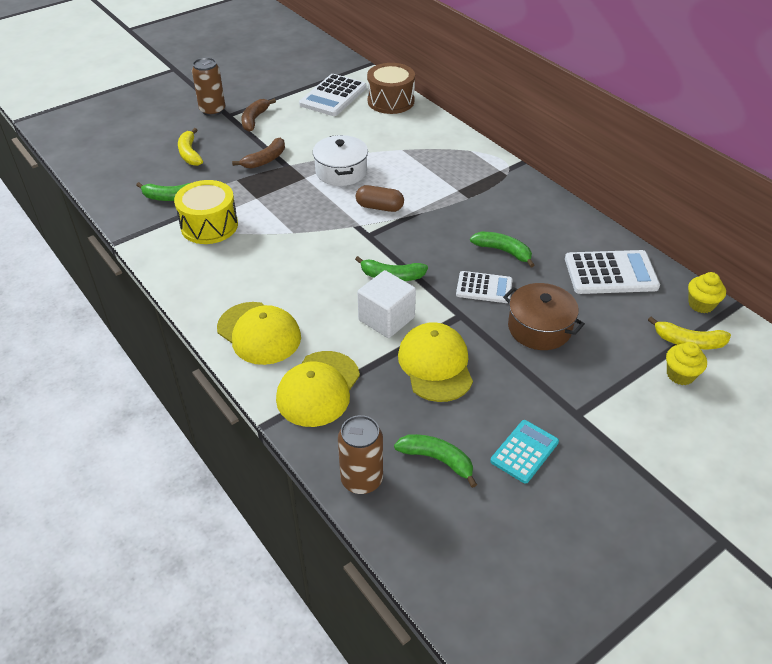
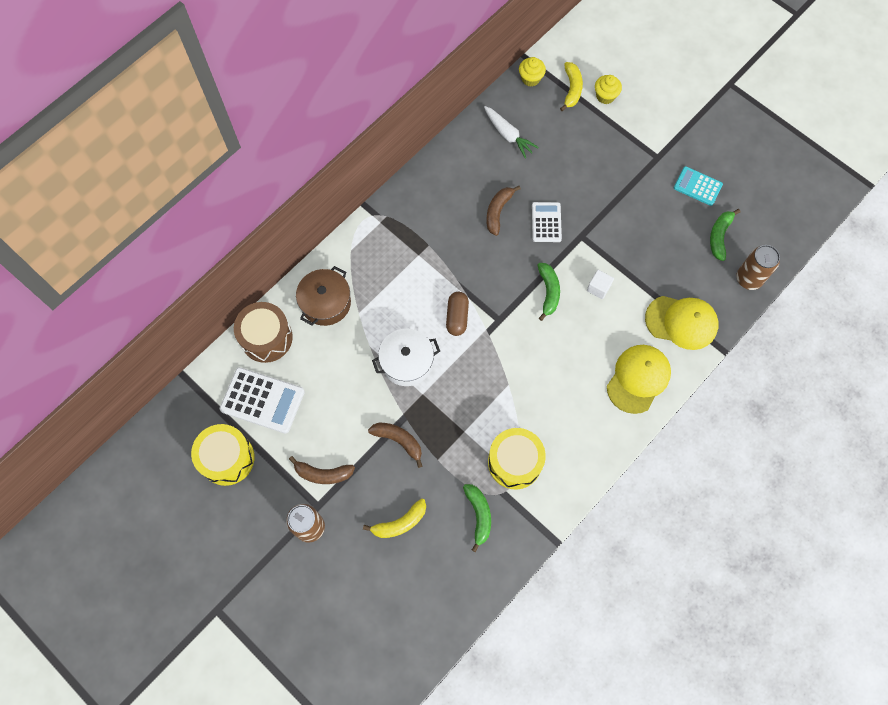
camera: 100 degrees left, 25 degrees up
white cube [358,270,416,338] -> white cube [587,270,614,299], size x0.57
yellow cap [398,322,473,402] -> none
green banana [470,232,534,267] -> brown banana [487,186,521,236]
brown pot [503,283,585,350] -> brown pot moved to [296,266,351,326]
white calculator [565,250,660,294] -> white carrot [484,106,539,159]
none -> yellow drum [191,424,255,486]

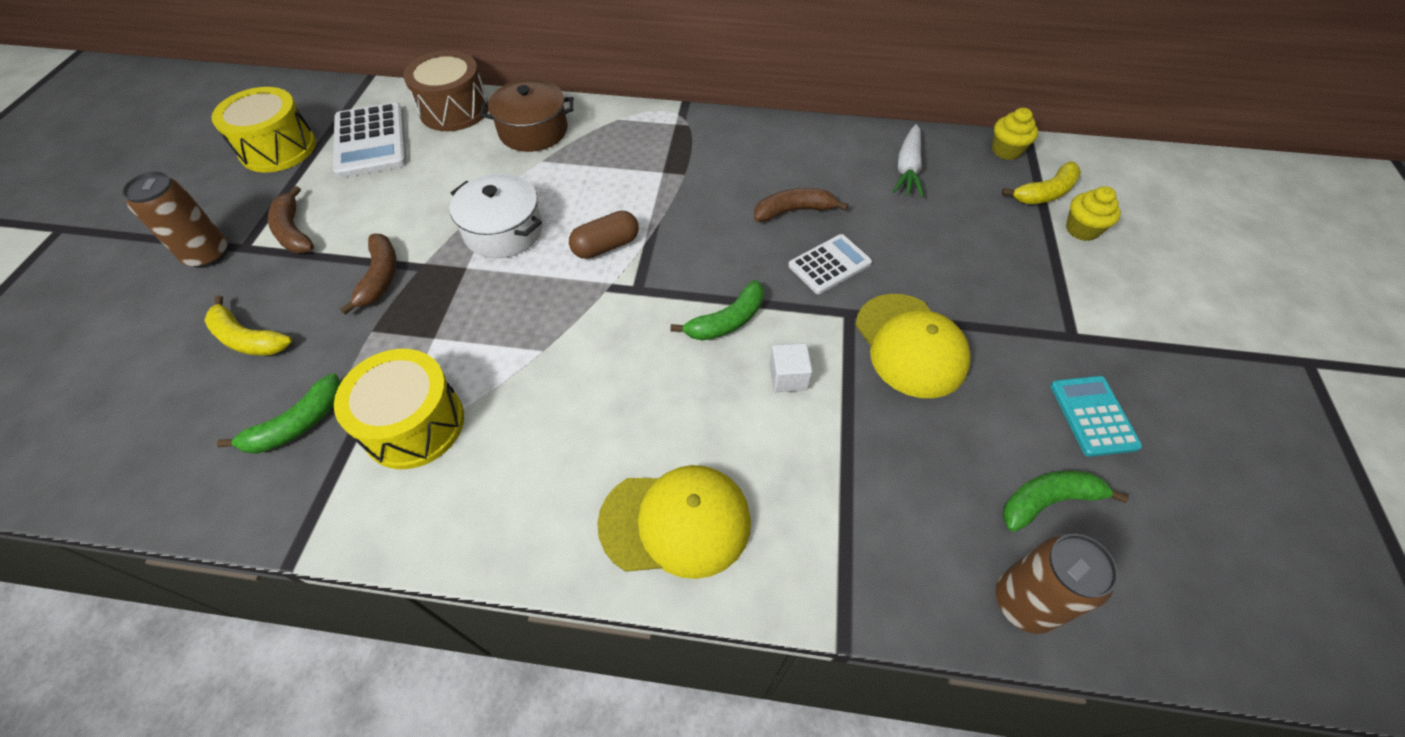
camera: 55 degrees right, 15 degrees down
yellow cap [645,296,719,350] -> yellow cap moved to [856,294,971,398]

